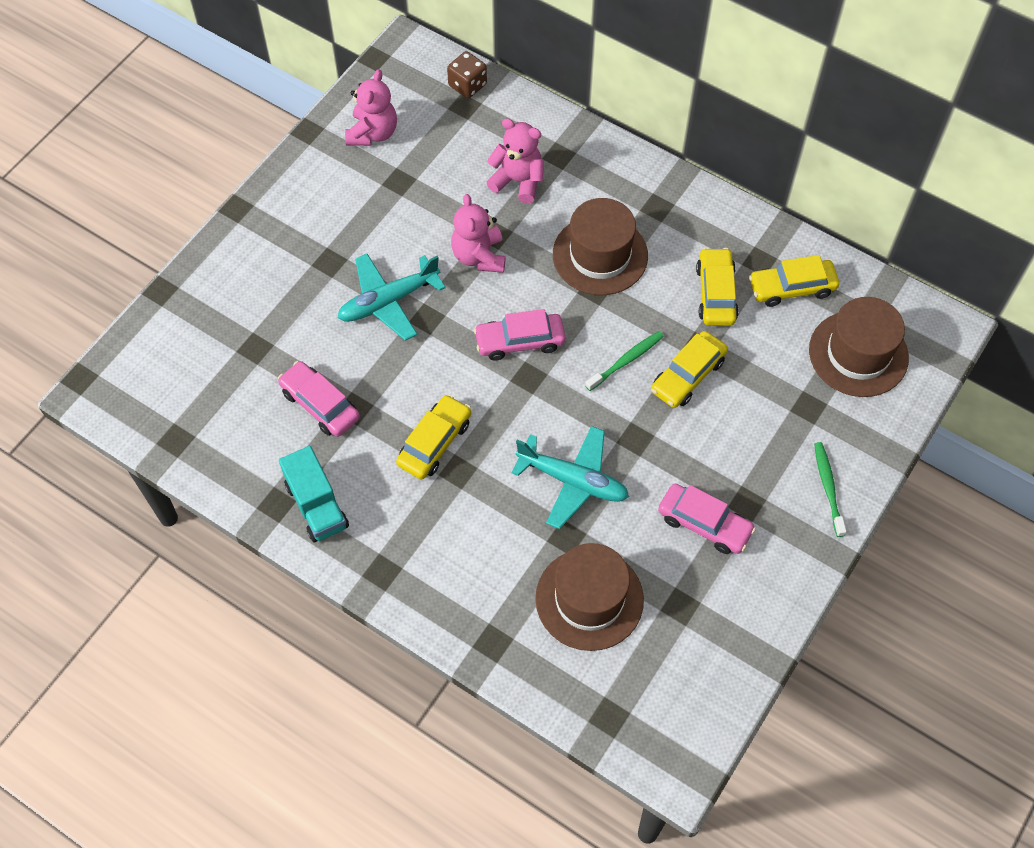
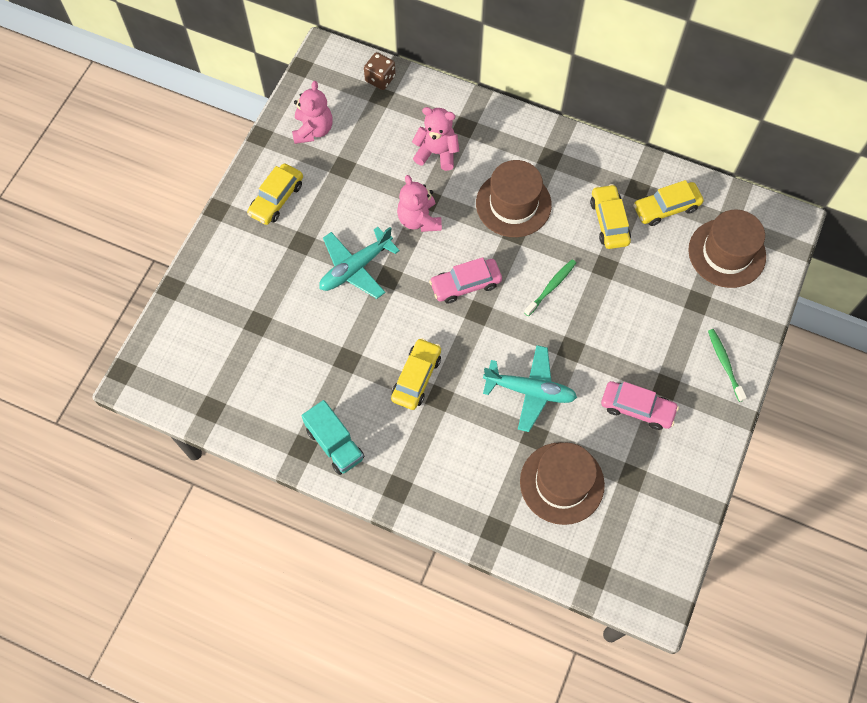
camera: 10 degrees left, 5 degrees up
pink car [278,361,360,437] -> none
yellow car [651,331,728,408] -> yellow car moved to [247,163,303,225]

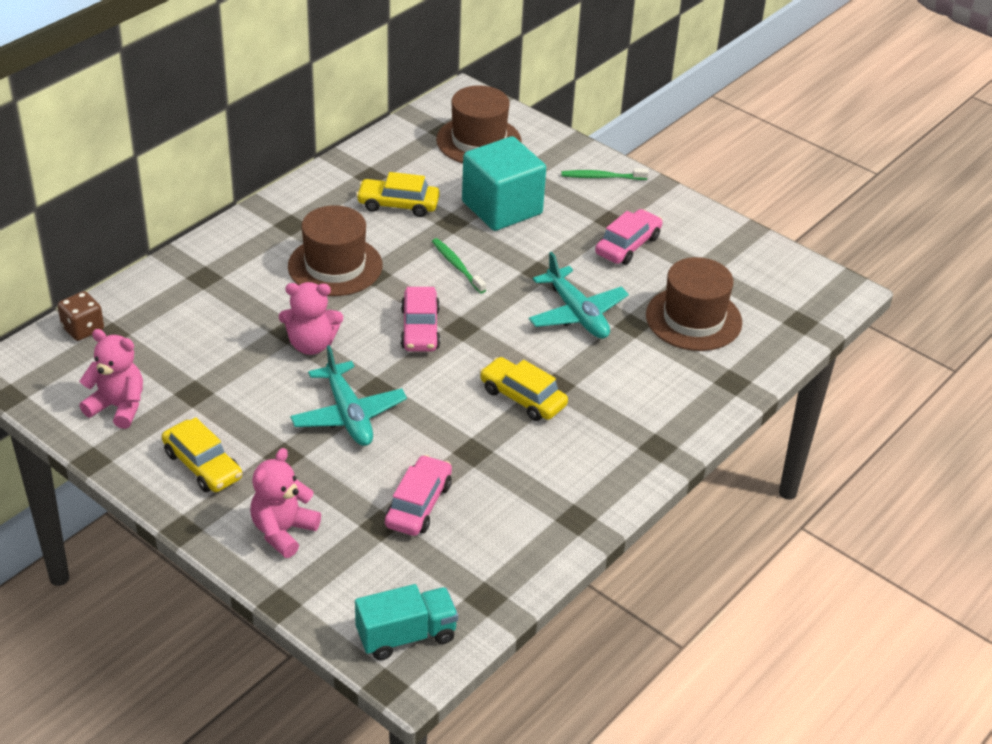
camera: 75 degrees left, 25 degrees down
turquoise truck [302,400,365,475] -> turquoise truck moved to [355,584,458,660]
pink teddy bear [412,107,459,171] -> pink teddy bear moved to [250,448,321,558]
turquoise plane [483,345,577,432] -> turquoise plane turned 120 degrees clockwise [529,252,629,339]
yellow car [633,180,704,226] -> none
none -> pink car [385,455,452,536]
none -> turquoise cube [462,136,546,231]

